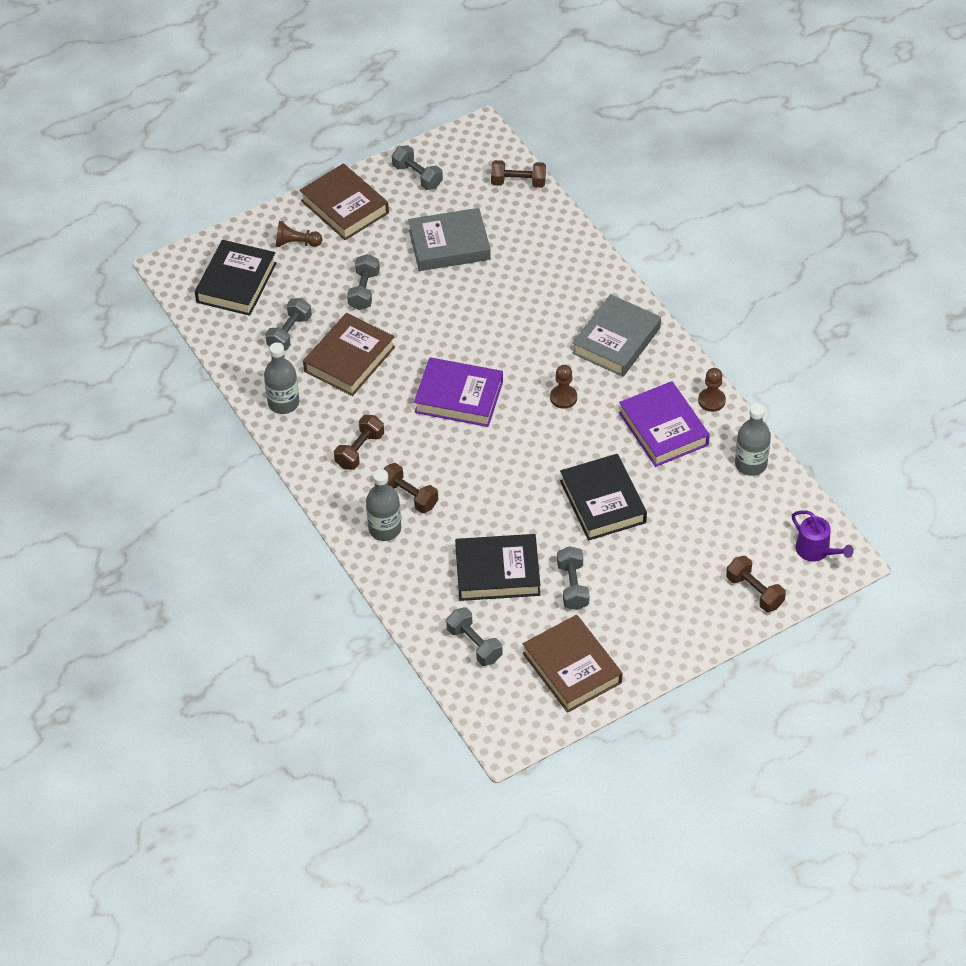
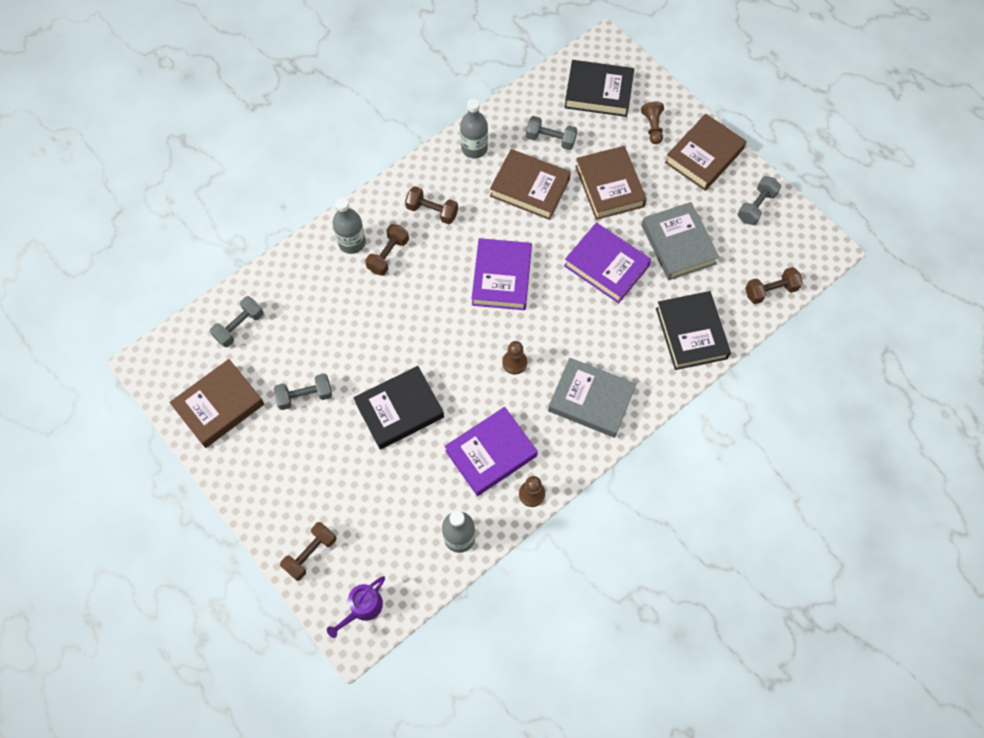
camera: 80 degrees right, 15 degrees up
grey dumbbell [347,254,380,310] -> brown book [575,146,647,220]
black book [455,534,540,601] -> black book moved to [656,291,731,370]
brown dumbbell [491,160,546,188] -> brown dumbbell turned 75 degrees clockwise [745,267,803,304]
none -> purple book [564,223,651,303]

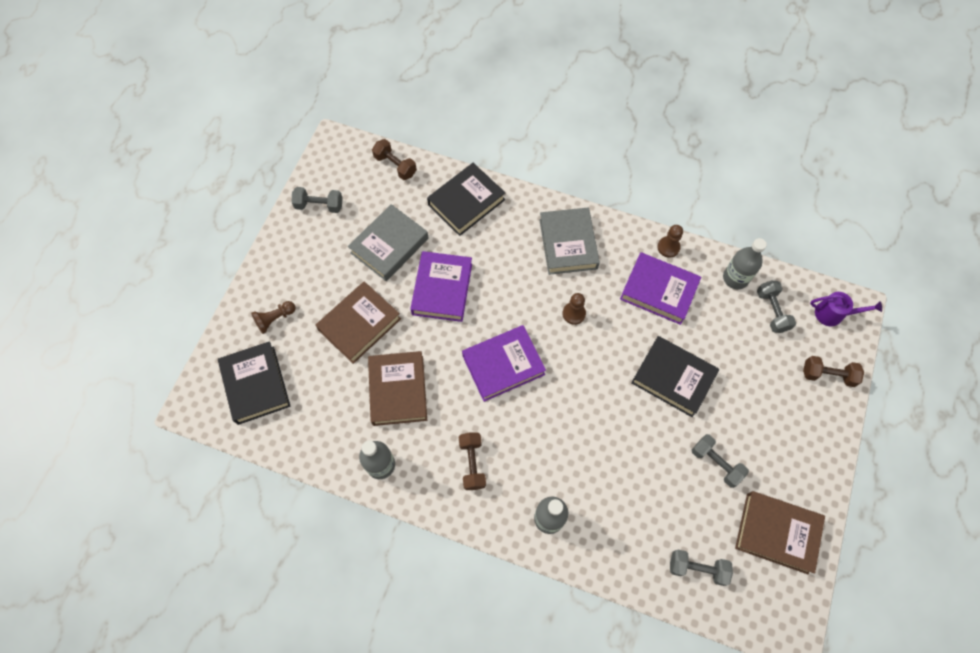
camera: 120 degrees left, 0 degrees up
brown dumbbell [365,224,409,276] -> none
grey dumbbell [526,116,578,150] -> grey dumbbell moved to [757,281,796,333]
brown book [665,114,746,191] -> none

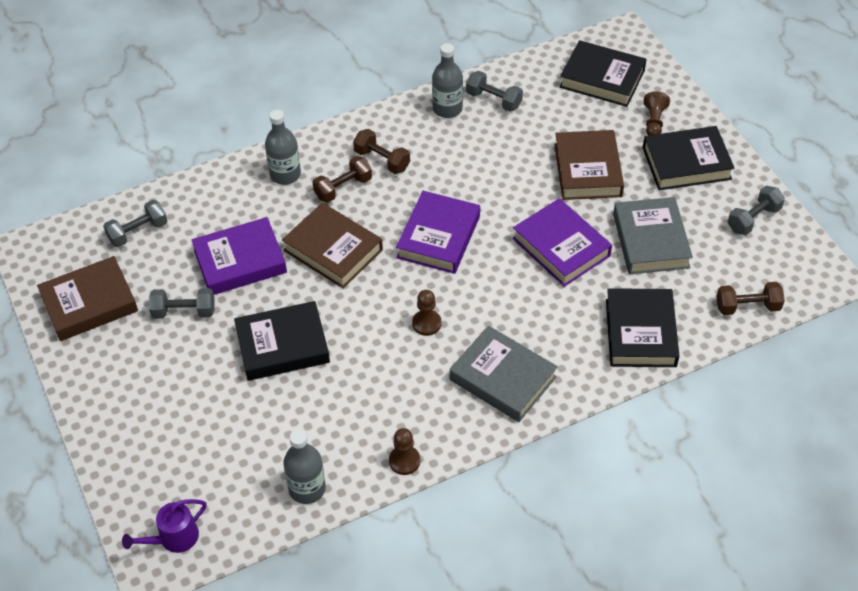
camera: 135 degrees right, 15 degrees down
brown book [368,351,427,426] -> brown book moved to [282,203,383,288]
purple book [620,252,701,325] -> purple book moved to [191,217,287,295]
grey dumbbell [757,281,796,333] -> grey dumbbell moved to [466,71,523,112]
brown dumbbell [803,356,864,387] -> brown dumbbell moved to [312,156,372,203]
none -> black book [643,126,735,190]

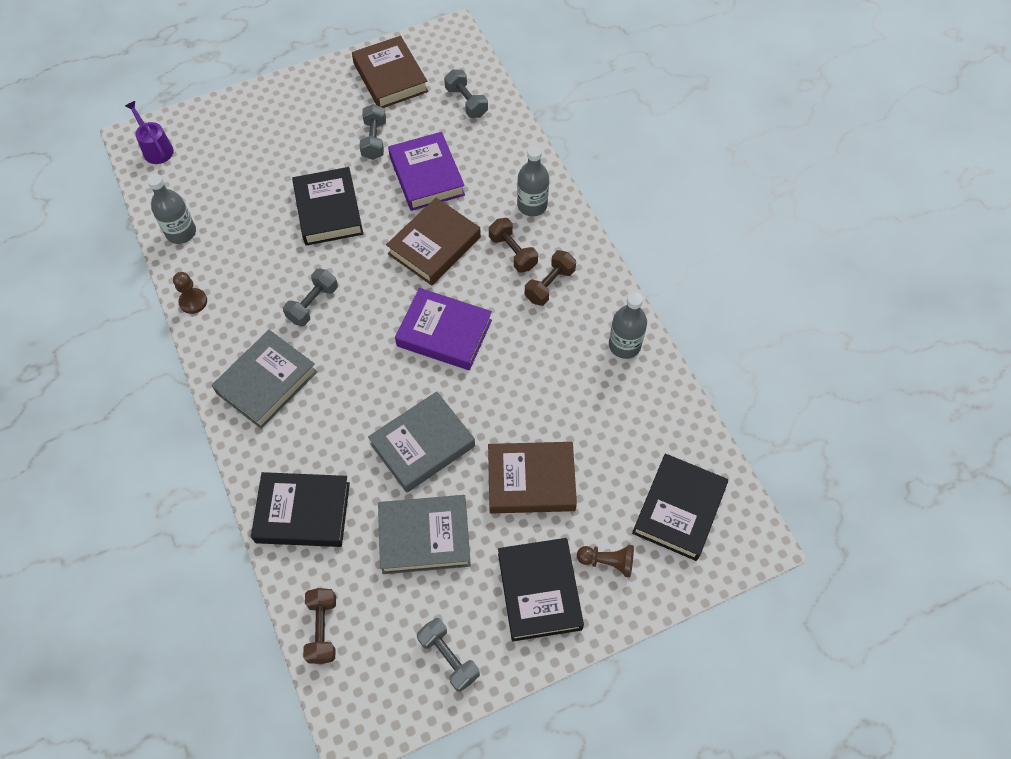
camera: 90 degrees right, 10 degrees up
brown pawn [412,290,442,336] -> none
grey dumbbell [466,71,523,112] -> grey dumbbell moved to [283,268,338,326]
purple book [512,198,612,287] -> grey book [368,392,475,493]

